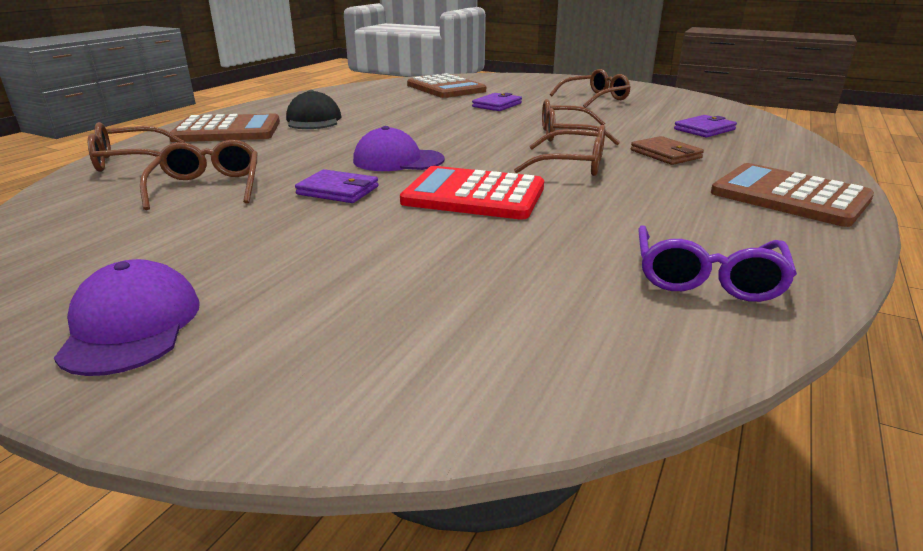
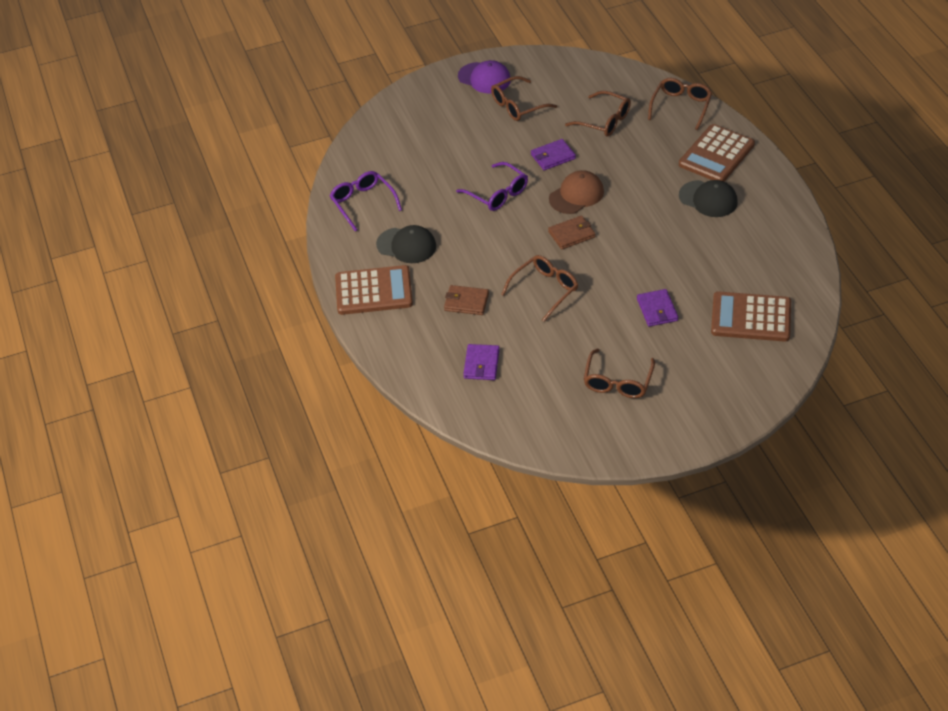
camera: 135 degrees right, 20 degrees up
purple cap [353,126,444,171] -> brown cap [549,170,604,214]
red calculator [400,166,544,220] -> purple glasses [456,162,528,211]
brown glasses [514,125,605,176] -> brown glasses moved to [491,76,557,121]
none -> black cap [376,225,436,263]
none -> brown wallet [548,215,595,250]

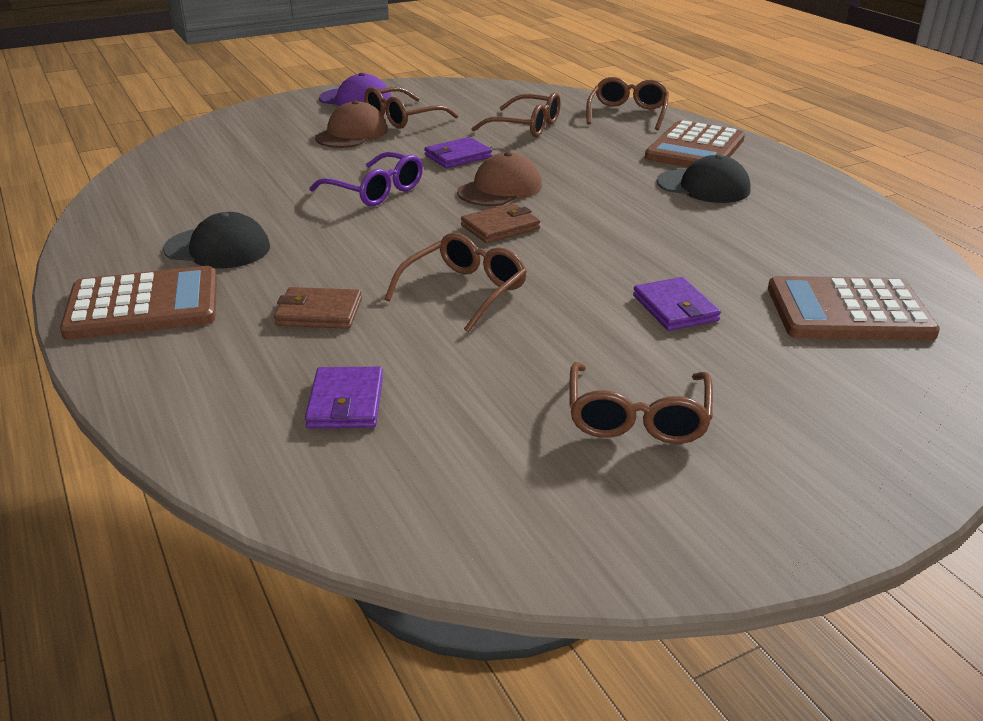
camera: 10 degrees left, 15 degrees down
purple glasses [330,171,402,232] -> none
none -> brown cap [315,101,388,148]

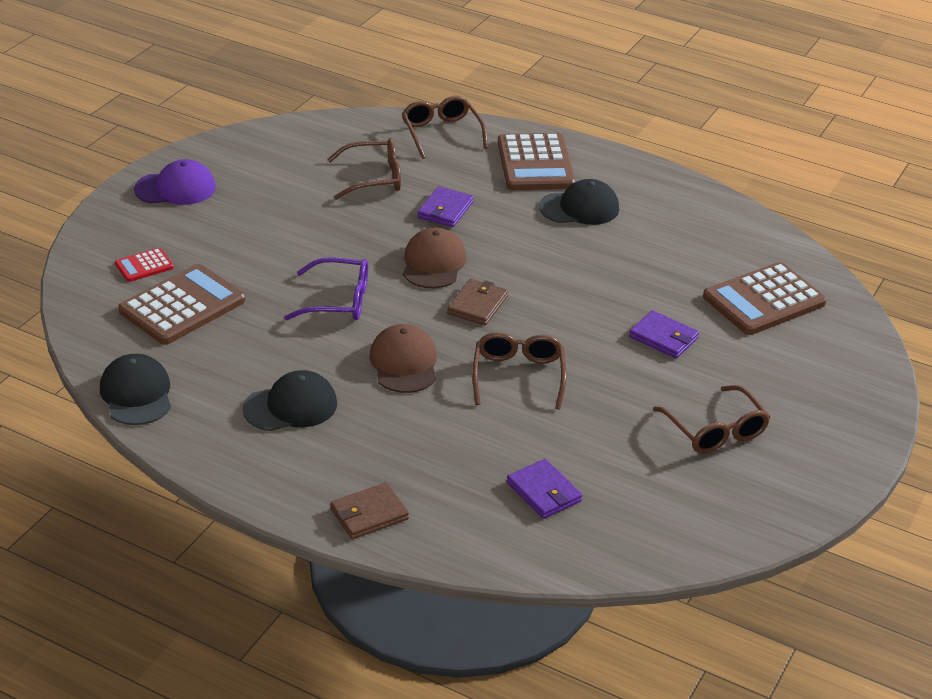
camera: 35 degrees left, 5 degrees up
brown calculator [60,266,217,340] -> brown calculator moved to [118,264,245,345]
brown wallet [274,287,362,329] -> brown wallet moved to [330,482,409,539]
brown cap [315,101,388,148] -> brown cap moved to [369,324,437,393]
brown glasses [364,87,458,129] -> none
purple wallet [424,137,492,168] -> purple wallet moved to [417,186,473,227]
none -> black cap [100,354,171,425]
none -> red calculator [115,248,174,282]

